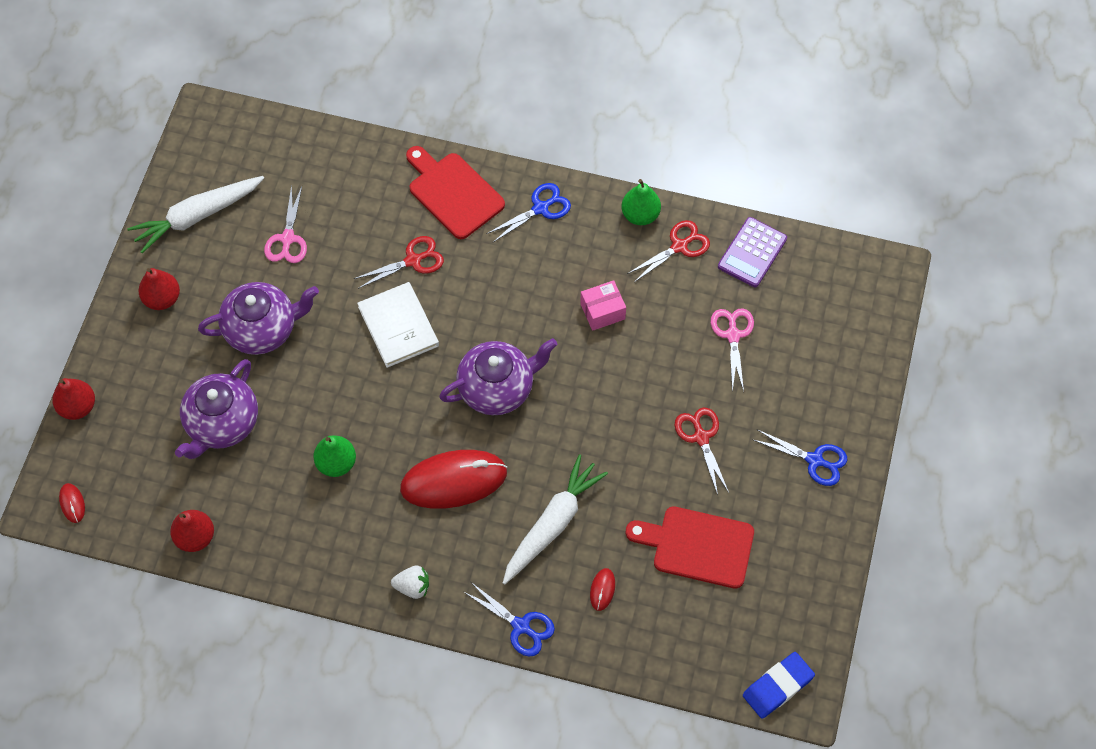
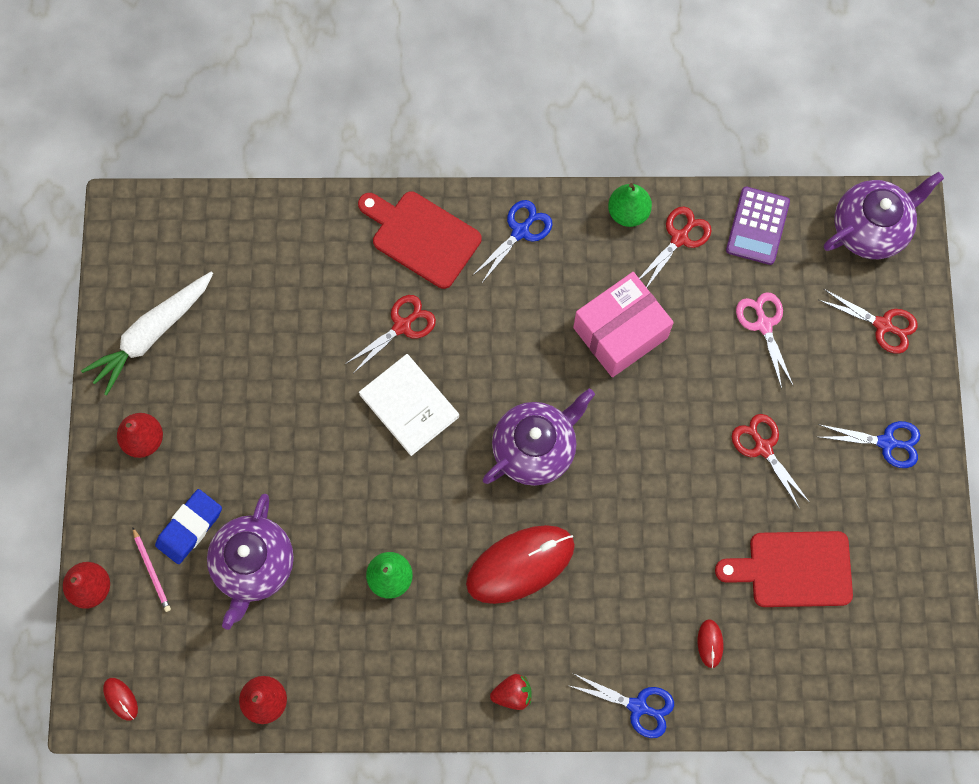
camera: 15 degrees left, 10 degrees up
purple teapot [198,282,319,355] -> purple teapot moved to [824,172,944,259]
pink scissors [264,184,307,263] -> none
white strawberry [391,566,429,599] -> red strawberry [490,674,532,710]
white carrot [503,454,608,585] -> none
pink box [580,280,626,331] -> pink box [573,272,674,377], size x1.81
blue eraser [743,652,815,719] -> blue eraser moved to [155,489,222,564]
none -> pink pencil [133,528,171,612]
none -> red scissors [819,289,918,354]

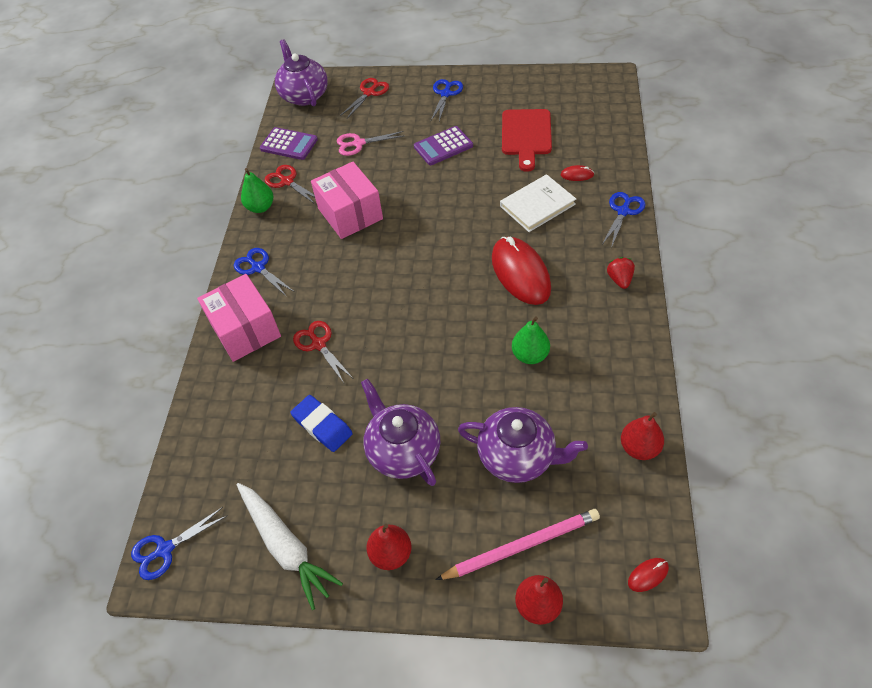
camera: 80 degrees left, 20 degrees down
pink pencil [133,528,171,612] -> pink pencil [436,509,600,580], size x1.95
blue eraser [155,489,222,564] -> blue eraser moved to [290,395,353,452]
red cutting board [358,191,481,289] -> pink box [197,274,281,362]
white book [359,354,459,456] -> white book moved to [500,174,576,232]
purple teapot [483,389,595,486] -> purple teapot moved to [361,379,440,486]
red scissors [732,414,810,509] -> purple calculator [414,126,473,165]
none -> blue scissors [131,507,227,580]

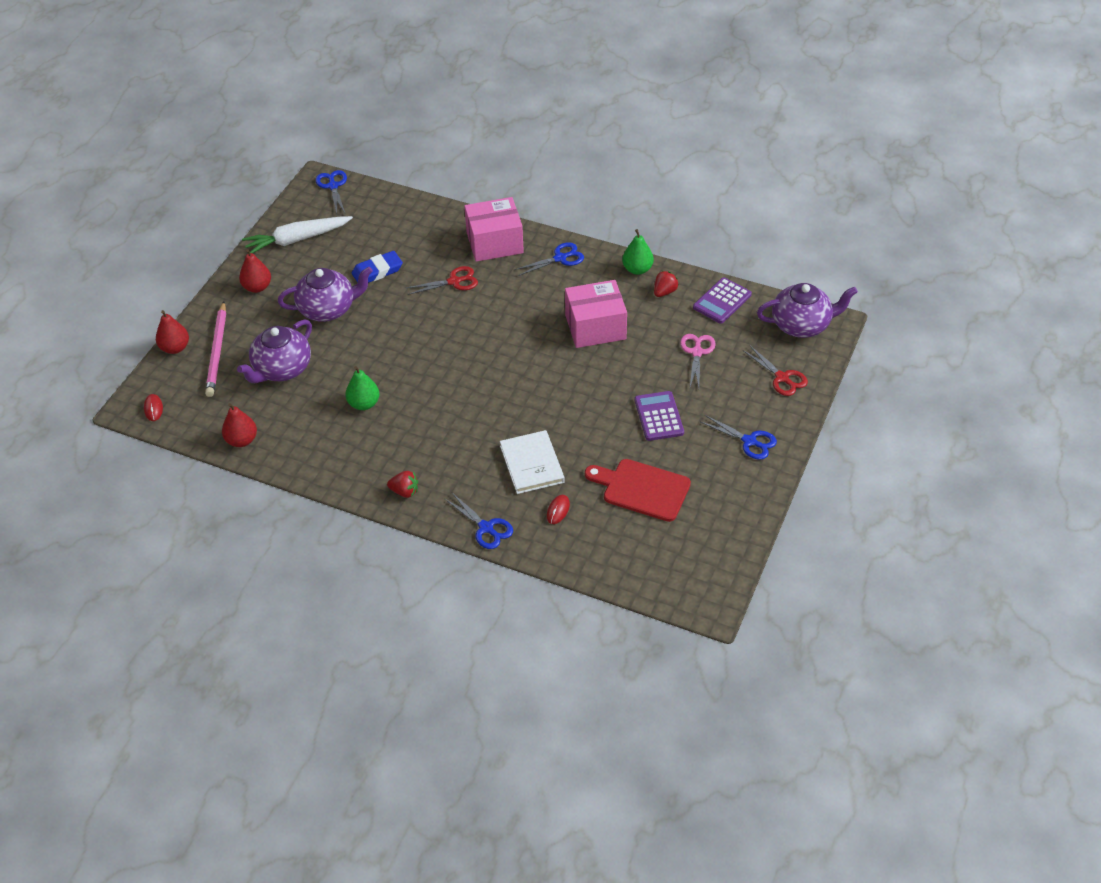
camera: 105 degrees right, 5 degrees down
red scissors [265,165,316,205] -> red strawberry [654,271,679,297]
red mouse [492,237,551,305] -> none

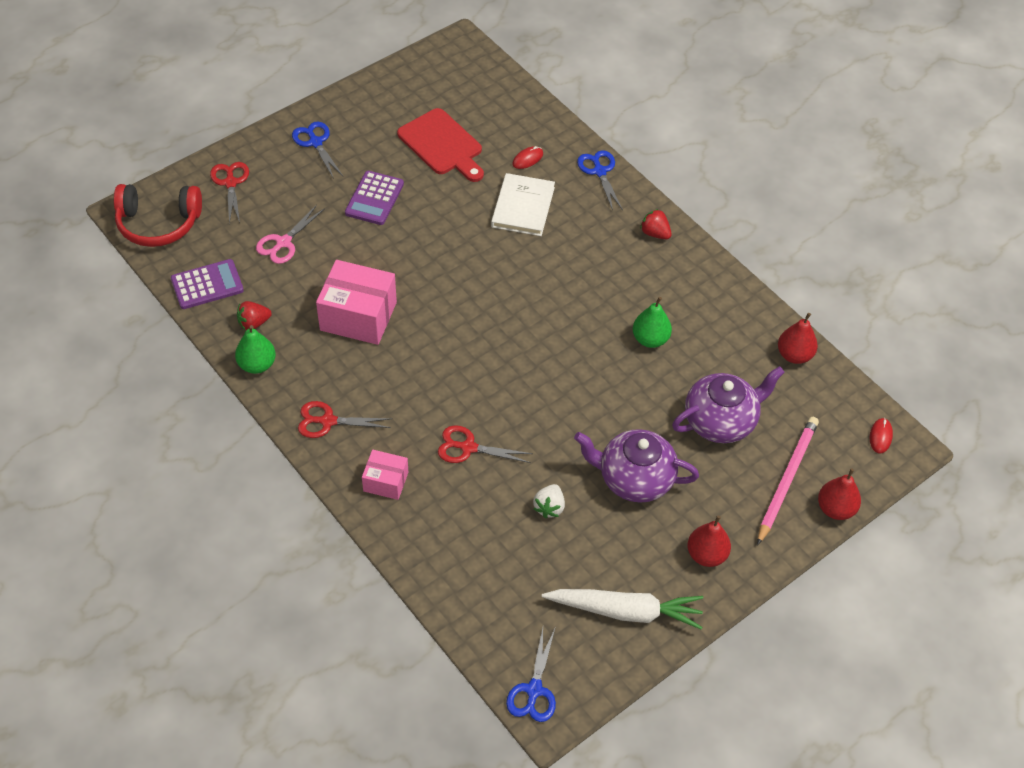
camera: 155 degrees left, 5 degrees up
blue eraser [352,251,403,283] -> white strawberry [533,484,565,518]
pink box [464,197,524,262] -> pink box [362,450,408,500], size x0.55
blue scissors [515,242,584,276] -> red scissors [298,401,391,438]
purple teapot [757,283,858,338] -> red headphones [114,184,202,247]

